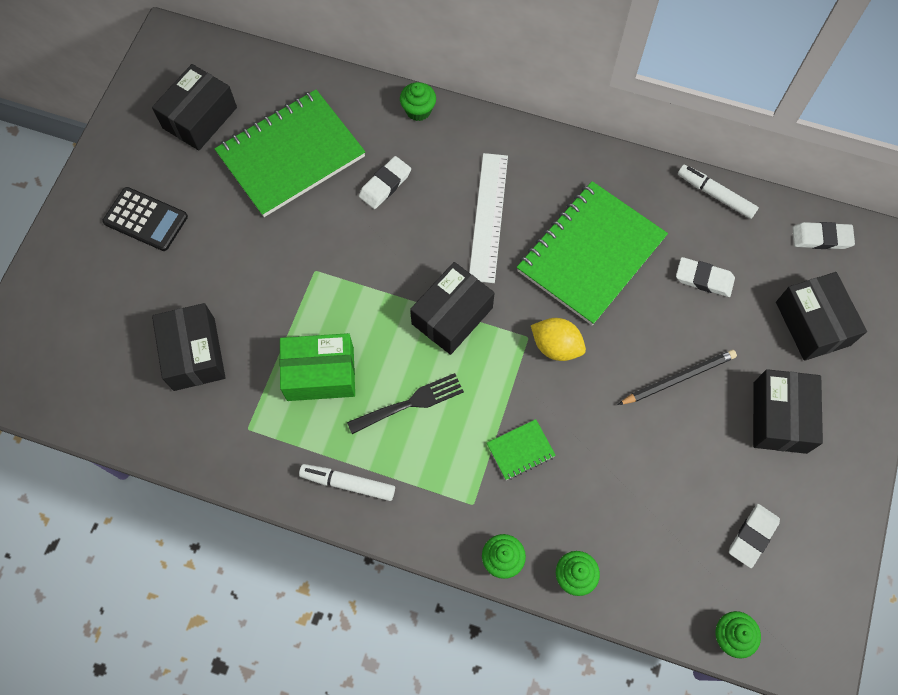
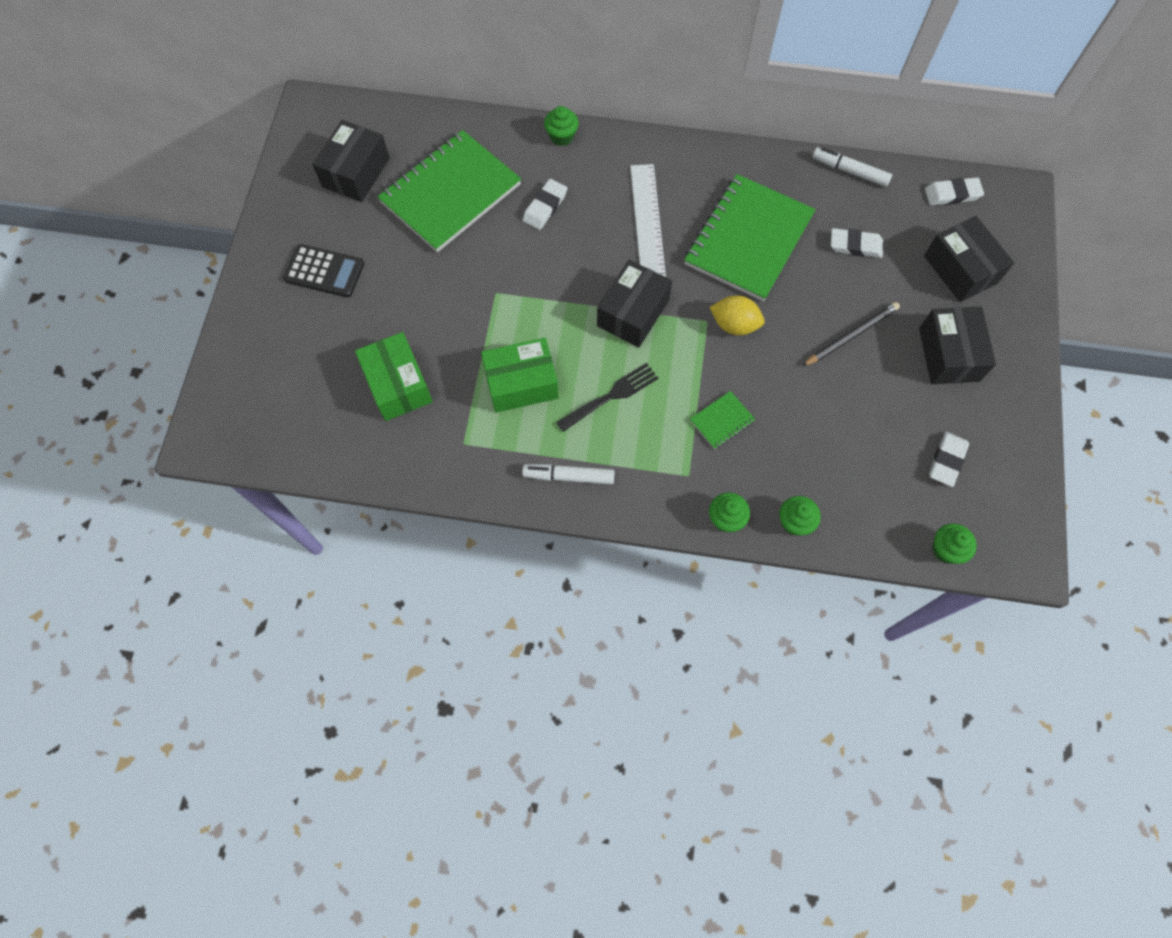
camera: 10 degrees left, 0 degrees up
black box [152,303,225,391] -> green box [355,332,433,421]

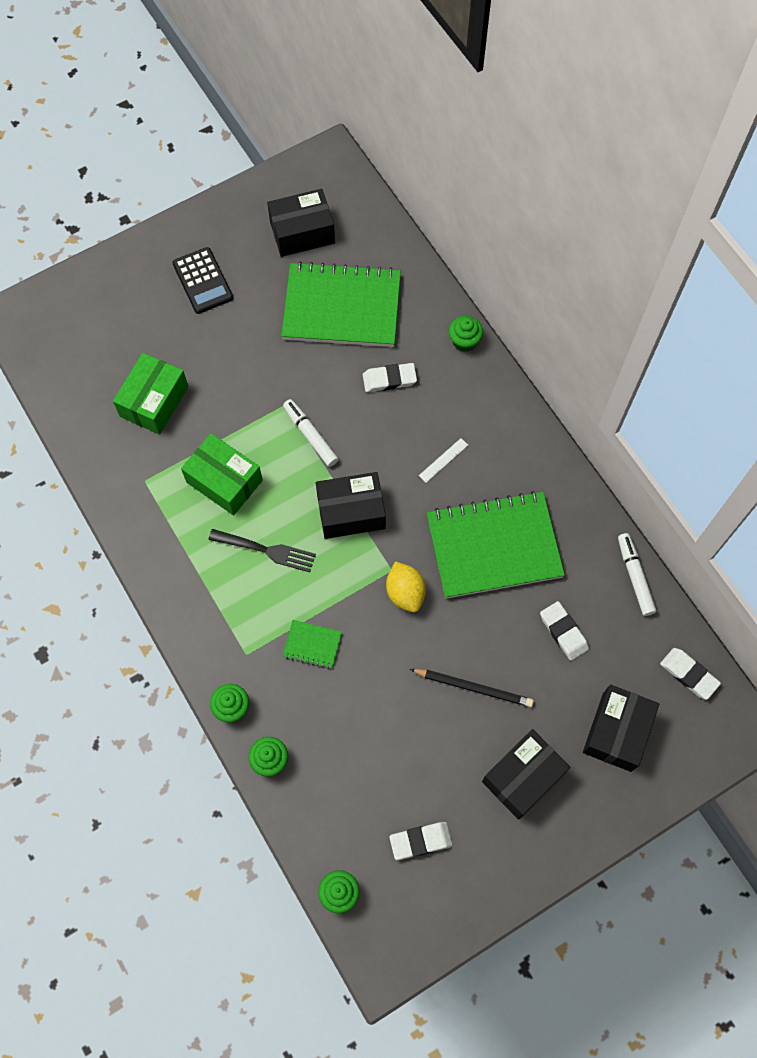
camera: 50 degrees right, 0 degrees up
white marker [522,464,615,484] -> white marker moved to [283,399,339,467]
white ruler [630,164,666,277] -> white ruler [419,438,468,483], size x0.44

